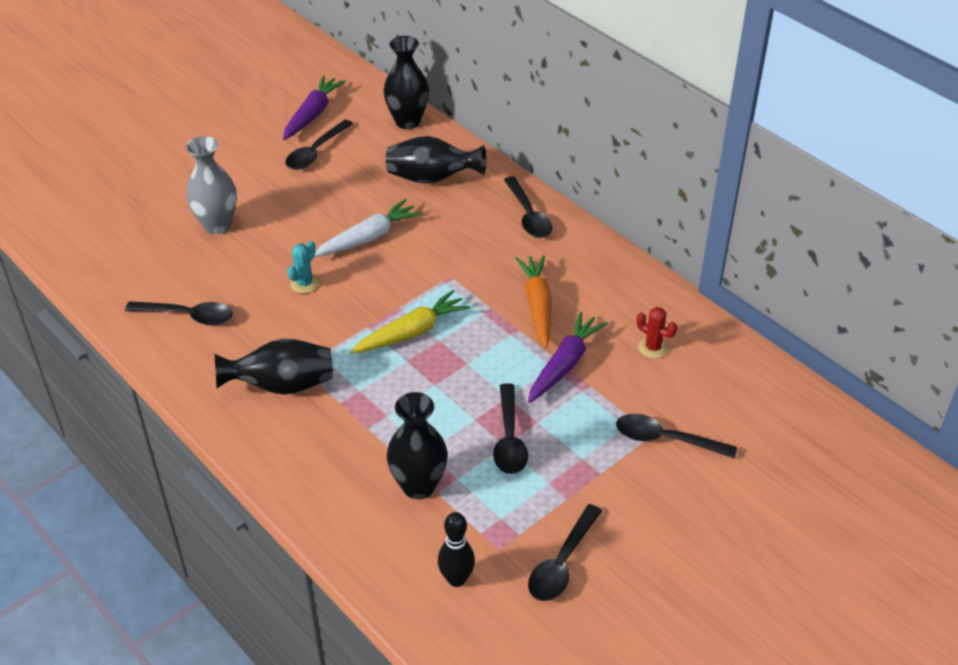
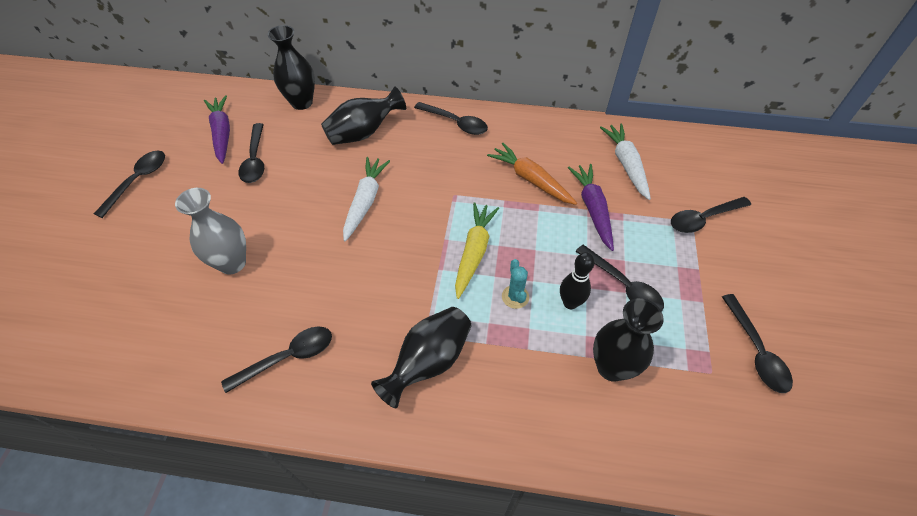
camera: 40 degrees left, 10 degrees up
turquoise cactus [287,241,319,293] -> turquoise cactus moved to [502,259,529,309]
black bowling pin [438,512,475,587] -> black bowling pin moved to [560,252,595,309]
red cactus [637,307,677,358] -> white carrot [600,123,651,200]
none -> black spoon [94,151,165,218]

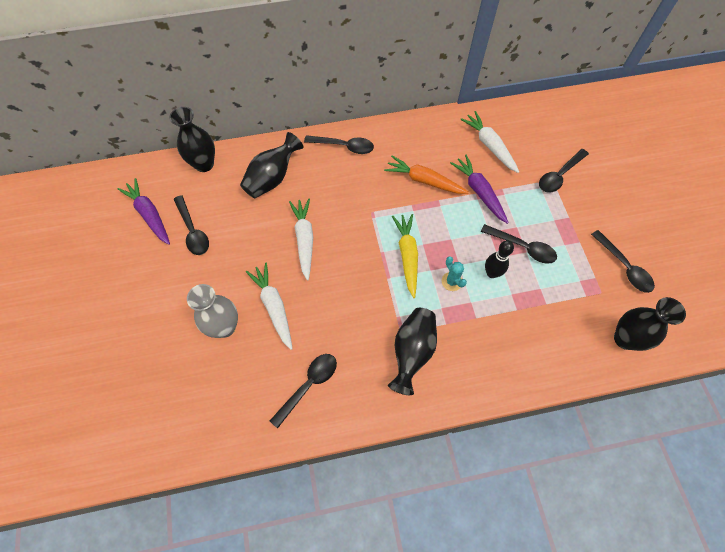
camera: 20 degrees left, 10 degrees up
black spoon [94,151,165,218] -> none
black vase [593,298,664,382] -> black vase moved to [614,297,686,351]
none -> white carrot [246,263,293,350]

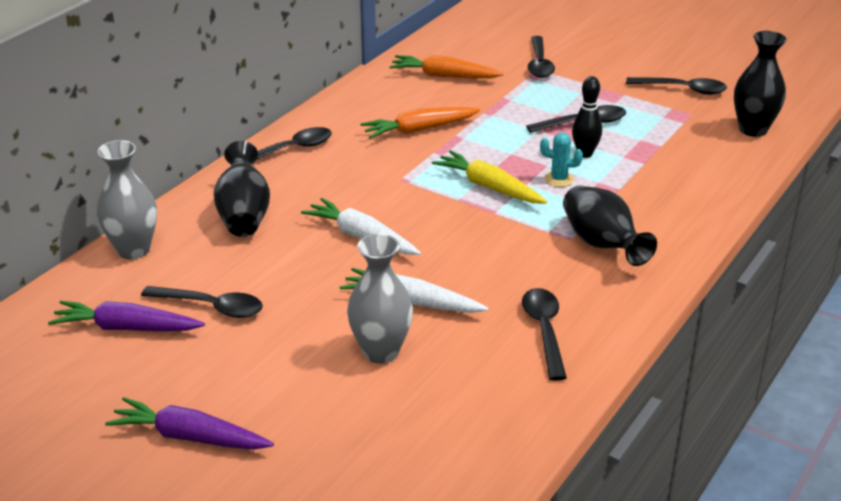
camera: 45 degrees left, 30 degrees down
black vase [169,107,215,172] -> grey vase [97,140,157,259]
purple carrot [450,155,509,224] -> purple carrot moved to [105,397,274,450]
white carrot [460,111,519,173] -> orange carrot [389,55,504,79]

